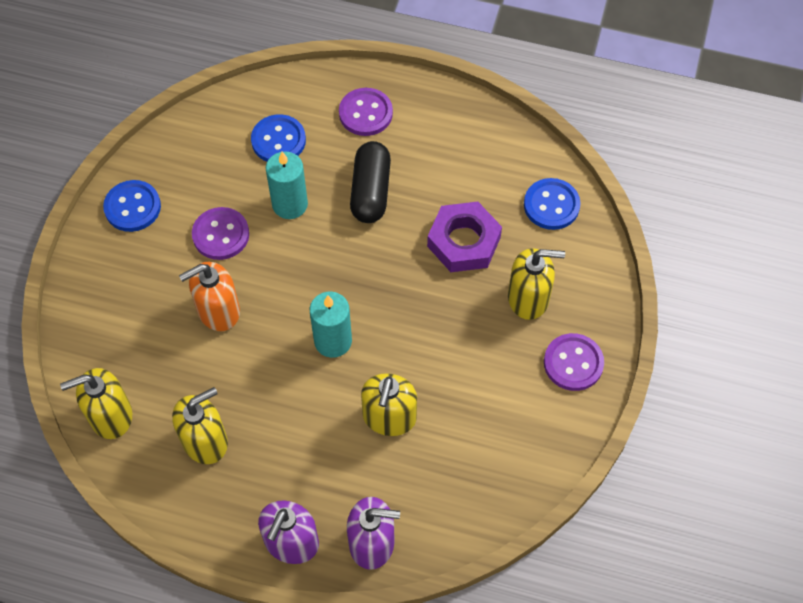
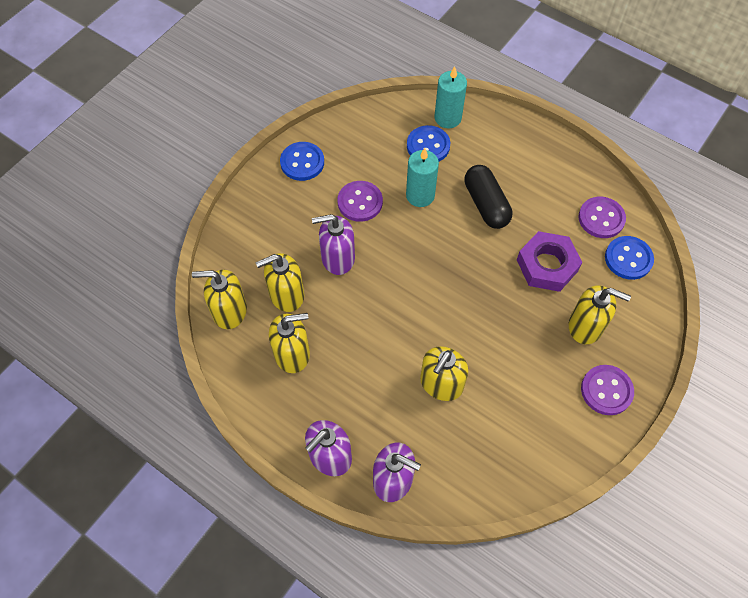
camera: 20 degrees right, 0 degrees up
orange soap dispenser [179,262,240,331] -> purple soap dispenser [312,214,355,275]
turquoise candle [310,291,352,358] -> turquoise candle moved to [435,66,467,128]
purple button [339,88,393,136] -> purple button moved to [578,197,626,238]
black capsule [350,141,391,223] -> black capsule turned 45 degrees counterclockwise [465,165,512,229]
none -> yellow soap dispenser [256,253,304,312]

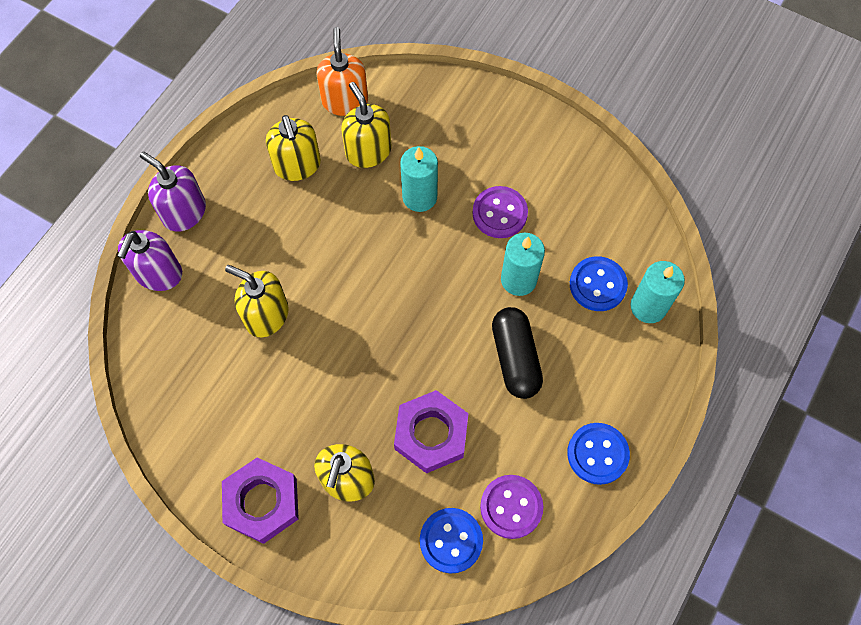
camera: 85 degrees right, 5 degrees up
yellow soap dispenser [192,270,247,329] -> orange soap dispenser [316,27,368,116]
blue button [280,142,324,181] -> blue button moved to [567,423,630,485]
purple soap dispenser [312,214,355,275] -> turquoise candle [400,146,438,212]
black capsule [465,165,512,229] -> black capsule turned 75 degrees counterclockwise [492,307,543,399]
purple button [581,365,634,415] -> purple nut [222,458,299,544]

